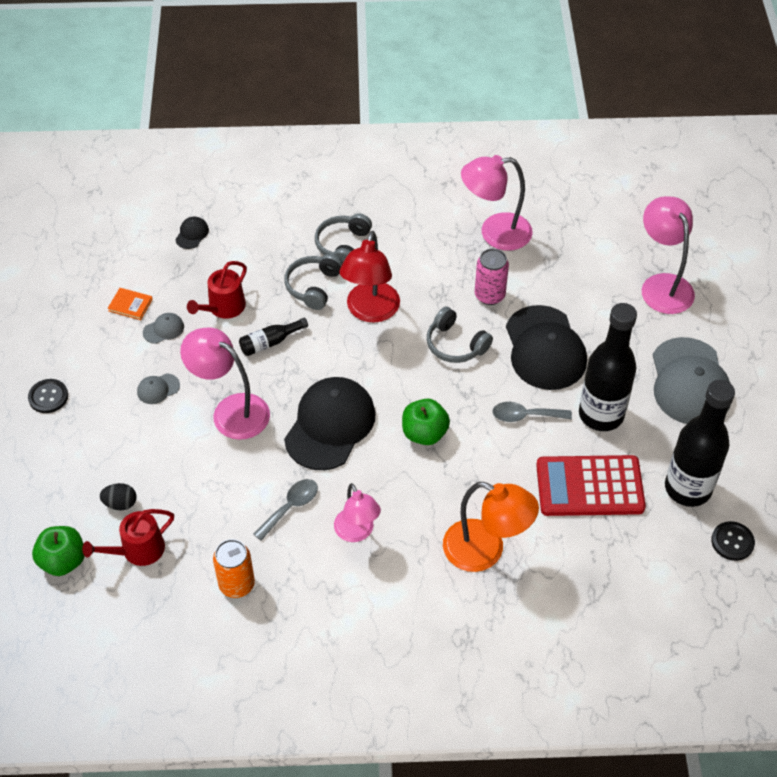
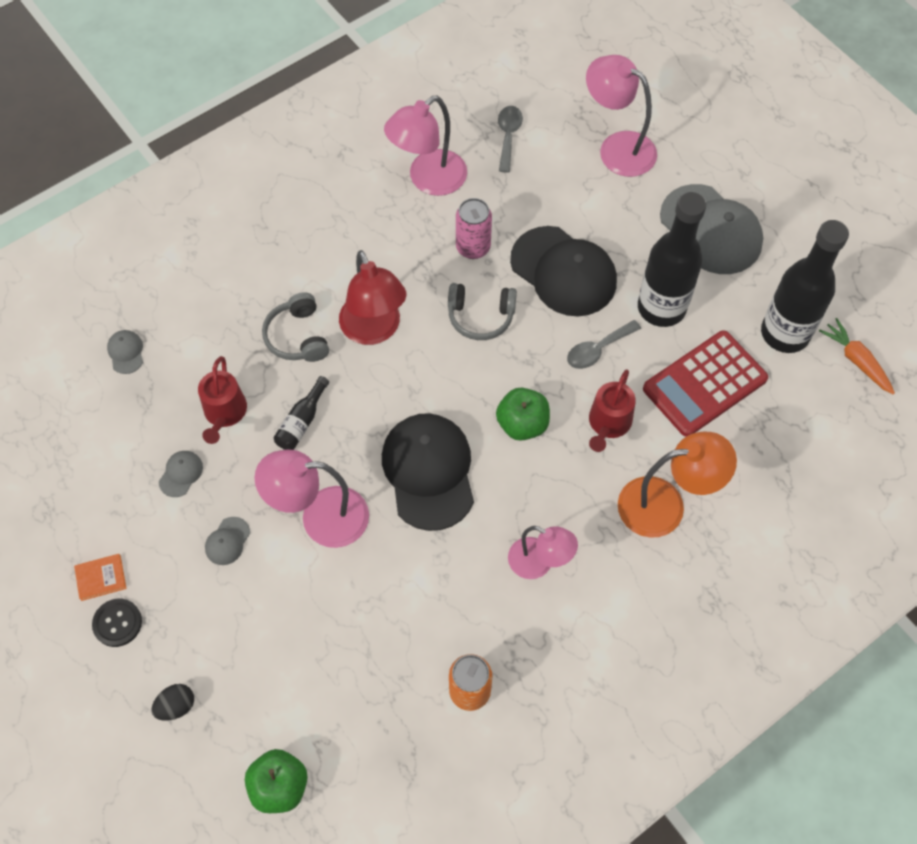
camera: 35 degrees left, 10 degrees up
red watering can [82,509,174,566] -> red watering can moved to [589,369,636,452]
black egg [100,483,136,510] -> black egg moved to [151,684,194,721]
orange book [108,288,153,320] -> orange book moved to [74,554,127,601]
black cap [175,217,209,249] -> grey cap [107,330,143,374]
grey spoon [253,479,318,541] -> grey spoon moved to [498,106,523,173]
grey headphones [315,213,372,262] -> none
black button [711,521,755,561] -> orange carrot [819,318,895,394]

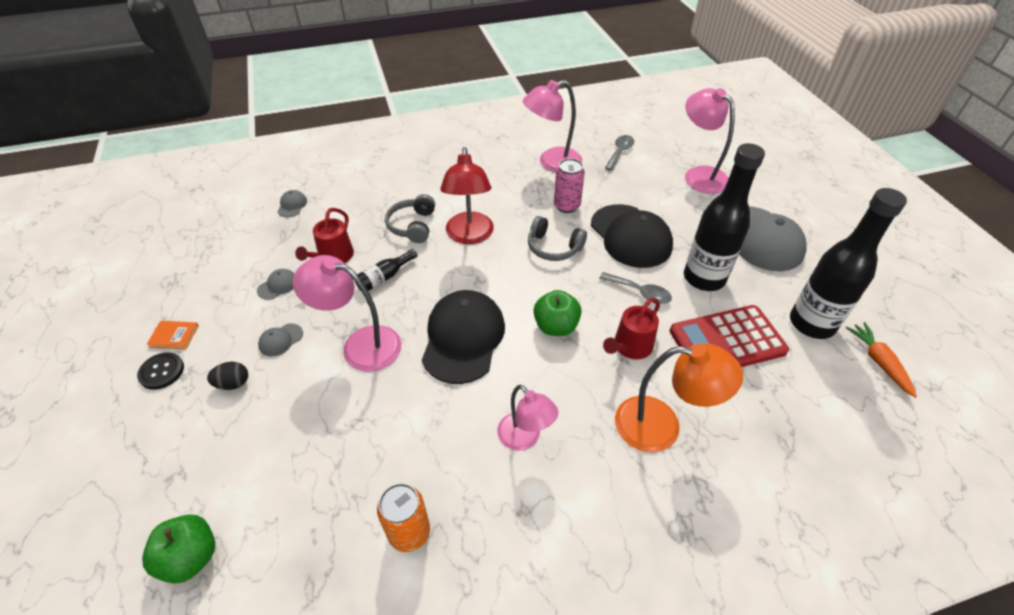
camera: 20 degrees right, 15 degrees down
black egg [151,684,194,721] -> black egg moved to [207,362,248,390]
grey spoon [567,320,641,369] -> grey spoon turned 135 degrees counterclockwise [599,272,672,304]

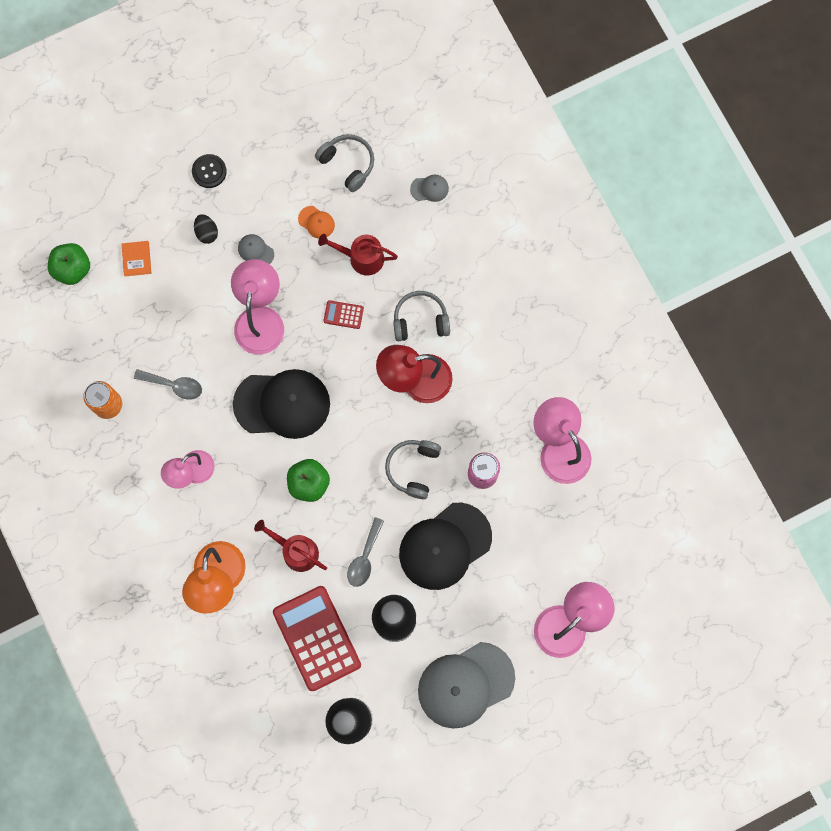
camera: 80 degrees right, 30 degrees up
orange book [147,321,199,350] -> orange book moved to [122,241,151,276]
grey cap [257,269,295,300] -> orange cap [298,206,335,239]
black bottle [355,249,418,291] -> red calculator [323,300,364,329]
grey spoon [605,135,634,171] -> grey spoon moved to [134,369,202,400]
orange carrot [846,322,917,398] -> none
none -> grey headphones [315,134,374,192]

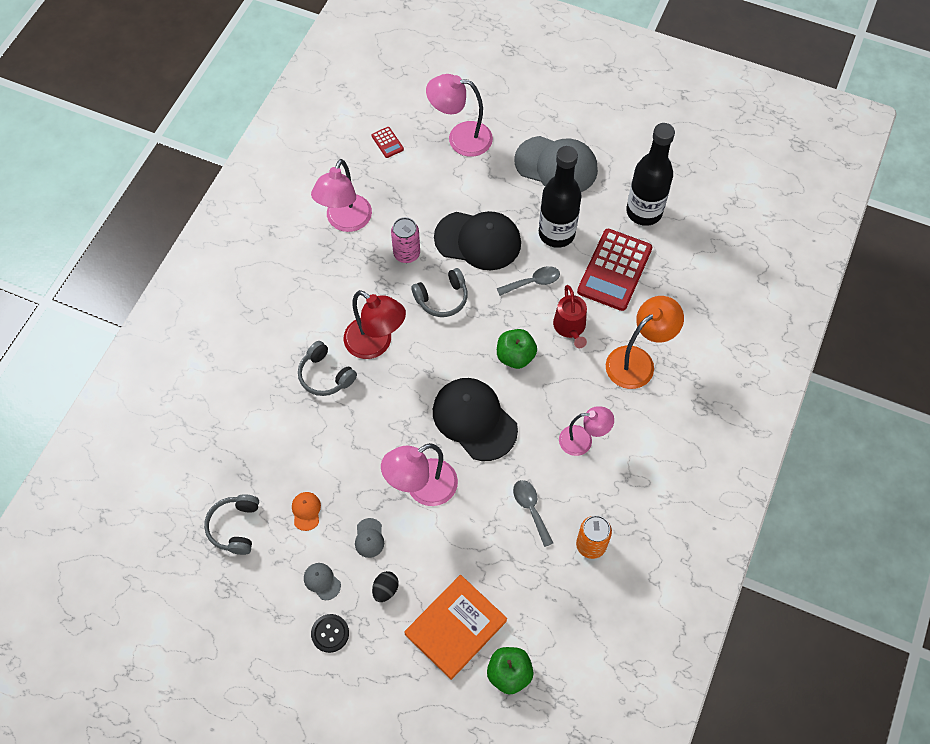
camera: 130 degrees left, 15 degrees down
orange book [122,241,151,276] -> orange book [404,575,507,680], size x2.24
red watering can [318,234,398,276] -> none
red calculator [323,300,364,329] -> red calculator moved to [371,127,404,158]
grey cap [410,175,449,202] -> grey cap moved to [304,563,341,600]

